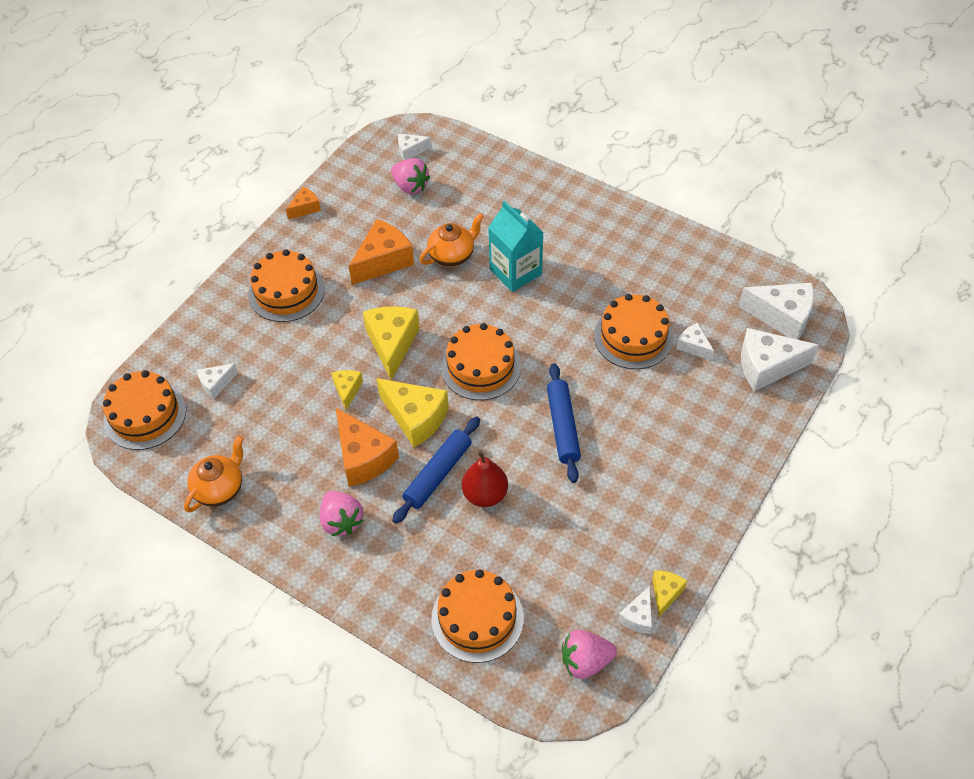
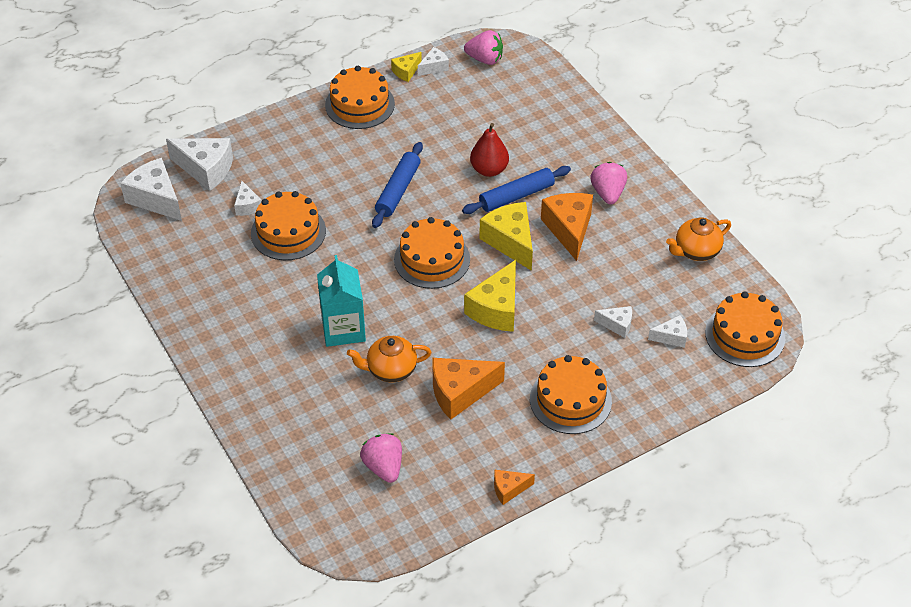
camera: 155 degrees left, 5 degrees down
yellow cheese [331,370,363,410] -> none
white cheese [398,134,432,160] -> white cheese moved to [594,306,632,338]
orange cake [431,569,524,663] -> orange cake moved to [325,66,395,129]

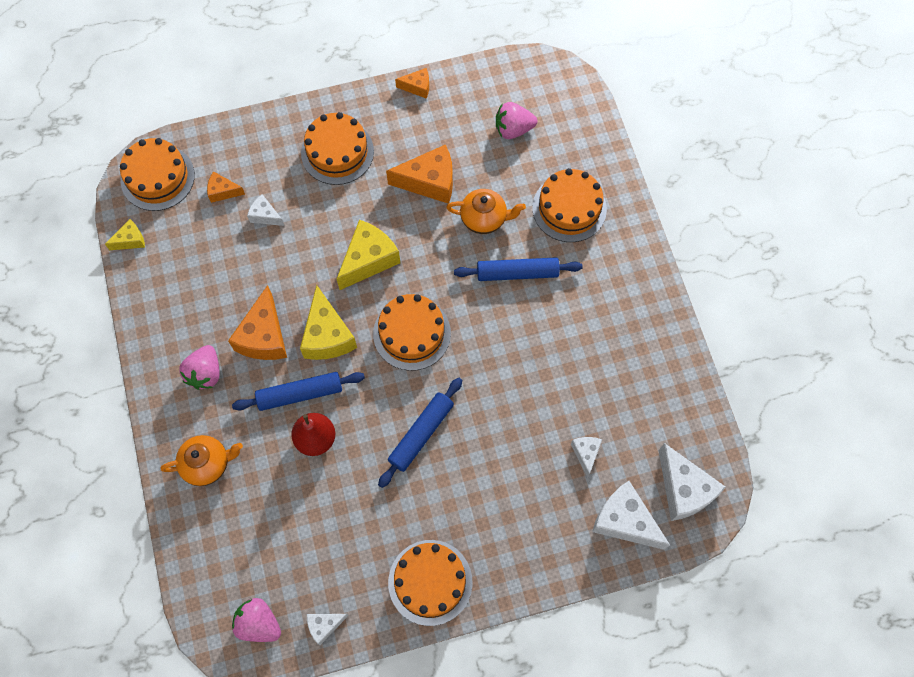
camera: 165 degrees left, 20 degrees up
orange cake [251,191,326,260] -> orange cake moved to [532,168,607,242]
turquoise carton [317,255,366,347] -> blue rolling pin [454,257,583,281]
pink strawberry [360,433,402,483] -> pink strawberry turned 90 degrees clockwise [496,102,538,139]
yellow cheese [391,52,422,82] -> yellow cheese moved to [105,219,145,250]
white cheese [648,315,687,348] -> orange cheese [207,171,245,203]
orange teapot [666,217,731,261] -> orange teapot moved to [161,435,243,486]

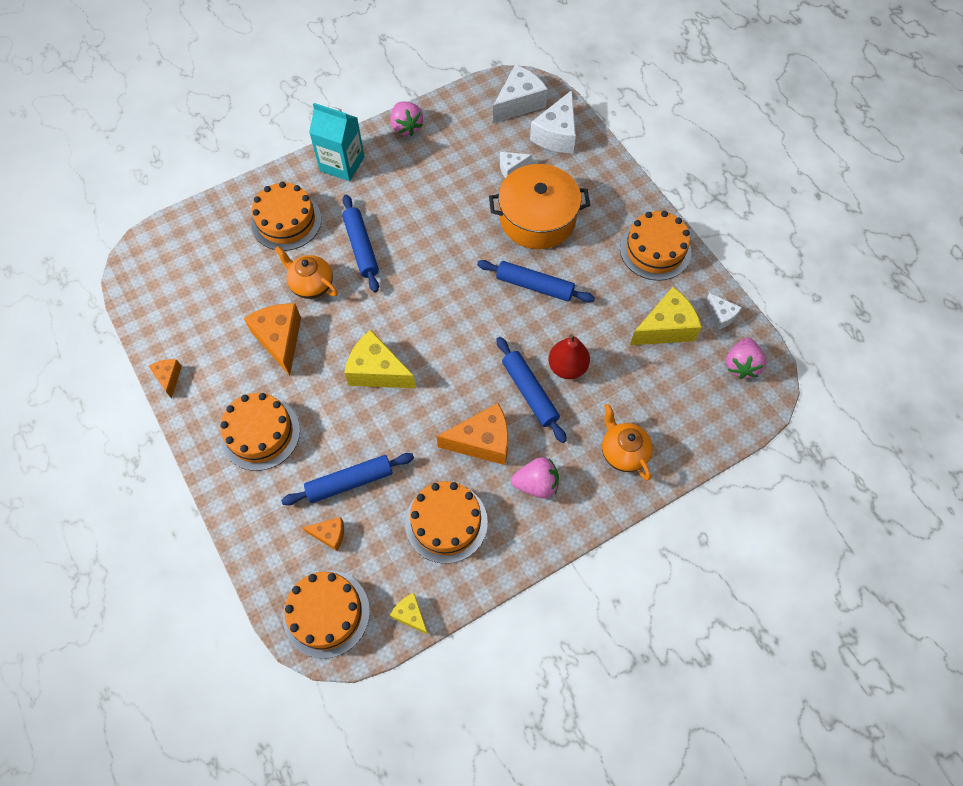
camera: 105 degrees left, 5 degrees down
orange cheese [207,171,245,203] -> orange cheese turned 75 degrees counterclockwise [302,517,344,551]
white cheese [247,194,284,226] -> blue rolling pin [281,453,414,505]
yellow cheese [300,285,357,360] -> yellow cheese moved to [630,287,702,345]
orange cake [373,294,451,371] -> orange cake moved to [405,481,488,564]
orange teapot [446,189,526,234] -> orange teapot turned 45 degrees counterclockwise [275,246,338,299]
pink strawberry [496,102,538,139] -> pink strawberry moved to [390,101,423,136]
none -> turquoise carton [309,103,365,181]
none -> orange pot [489,164,590,249]

